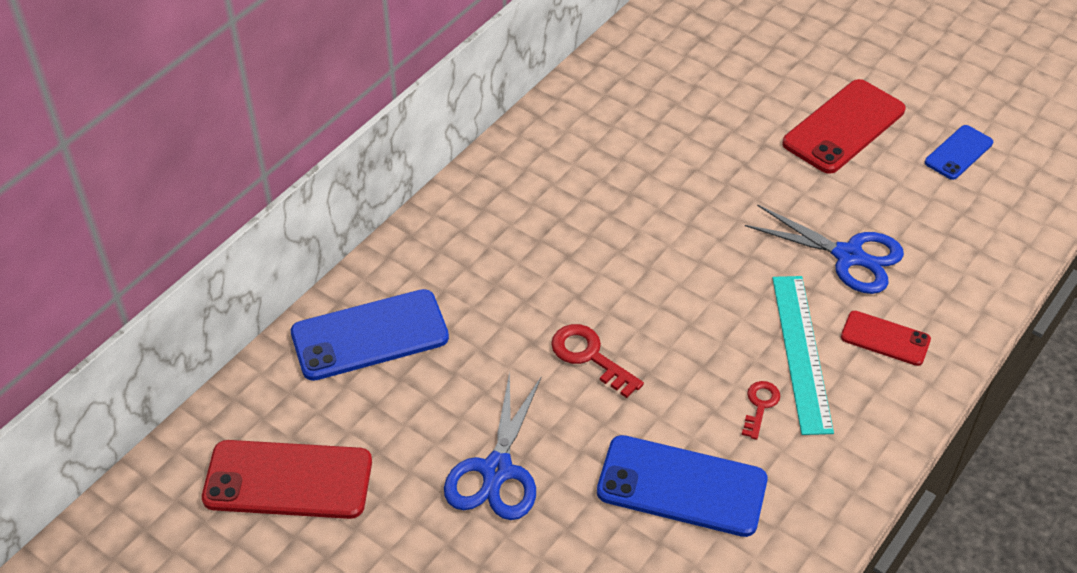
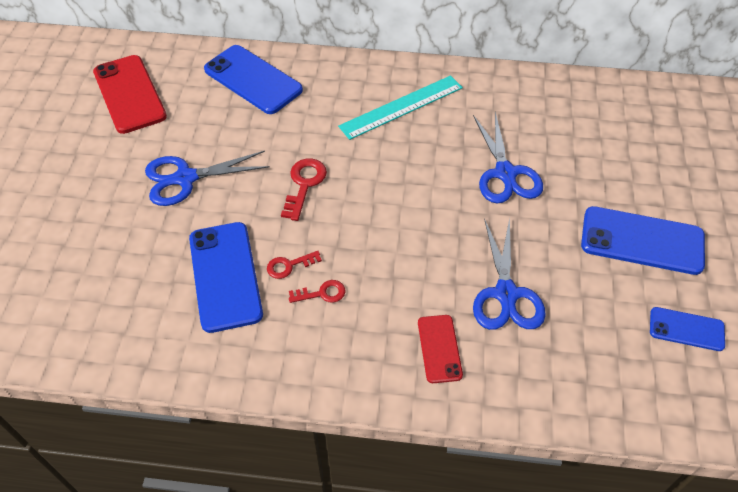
camera: 60 degrees right, 5 degrees up
turquoise ruler [772,276,834,435] -> turquoise ruler moved to [338,75,463,140]
red phone [782,79,905,174] -> blue phone [581,206,705,275]
none -> red key [267,251,322,279]
none -> blue scissors [473,112,543,203]

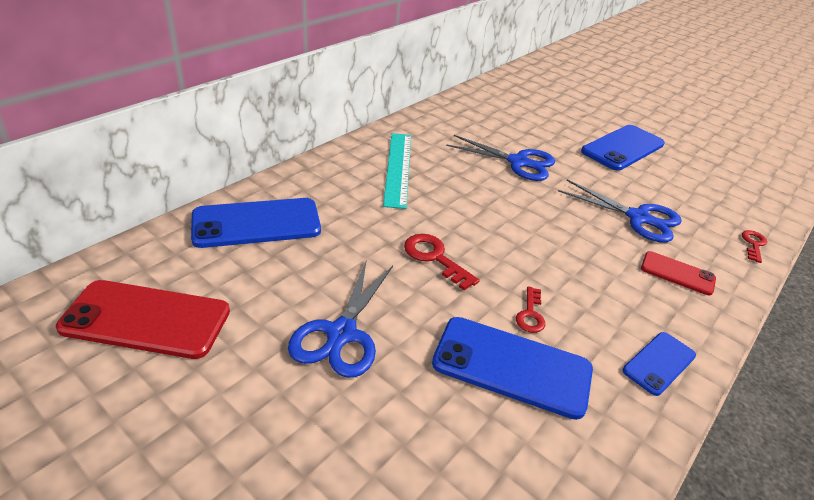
camera: 60 degrees left, 15 degrees down
red key [289,280,345,303] -> red key moved to [742,230,767,263]
blue phone [650,307,725,351] -> blue phone moved to [623,332,696,396]

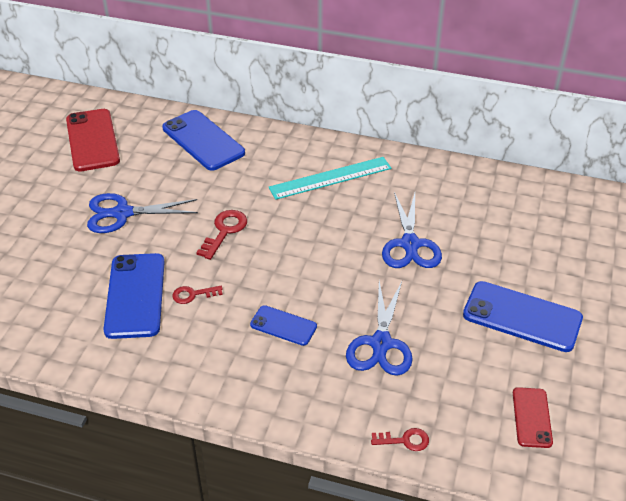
camera: 70 degrees right, 5 degrees up
blue phone [623,332,696,396] -> blue phone moved to [250,305,317,346]
red phone [641,251,716,296] -> red phone moved to [513,387,553,448]

